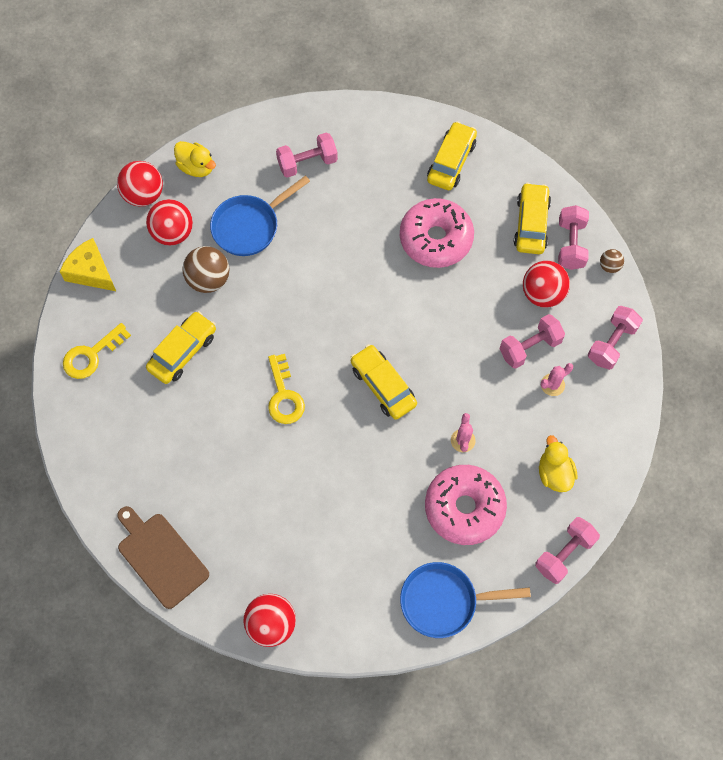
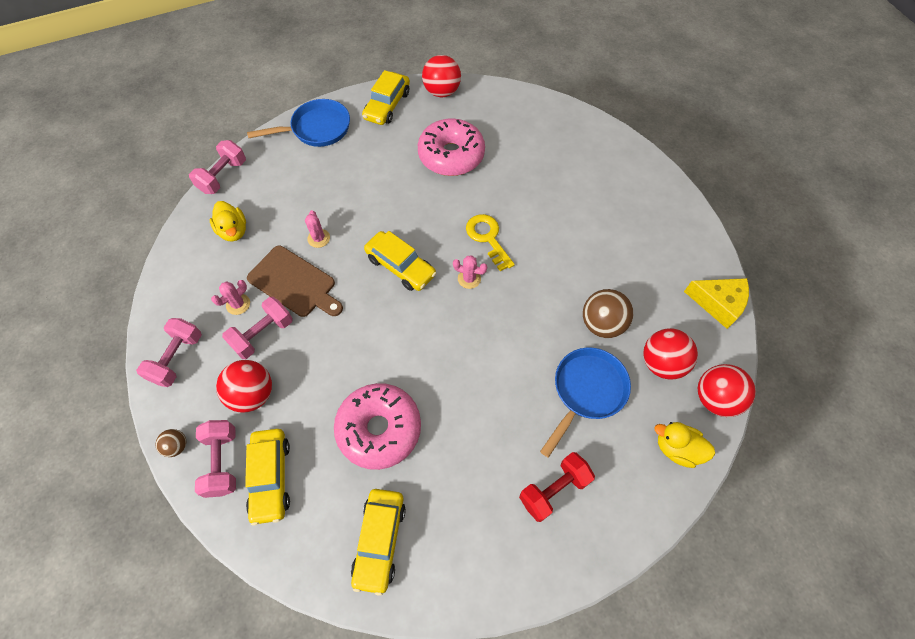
camera: 165 degrees right, 5 degrees down
yellow key [63,323,131,379] -> none
brown cutting board [117,506,209,609] -> brown cutting board moved to [247,246,343,317]
yellow car [146,311,216,384] -> yellow car moved to [362,70,410,125]
pink dumbbell [276,132,338,178] -> red dumbbell [519,452,595,522]
pink donut [425,465,507,545] -> pink donut moved to [418,118,485,176]
none -> pink cactus [453,255,487,289]

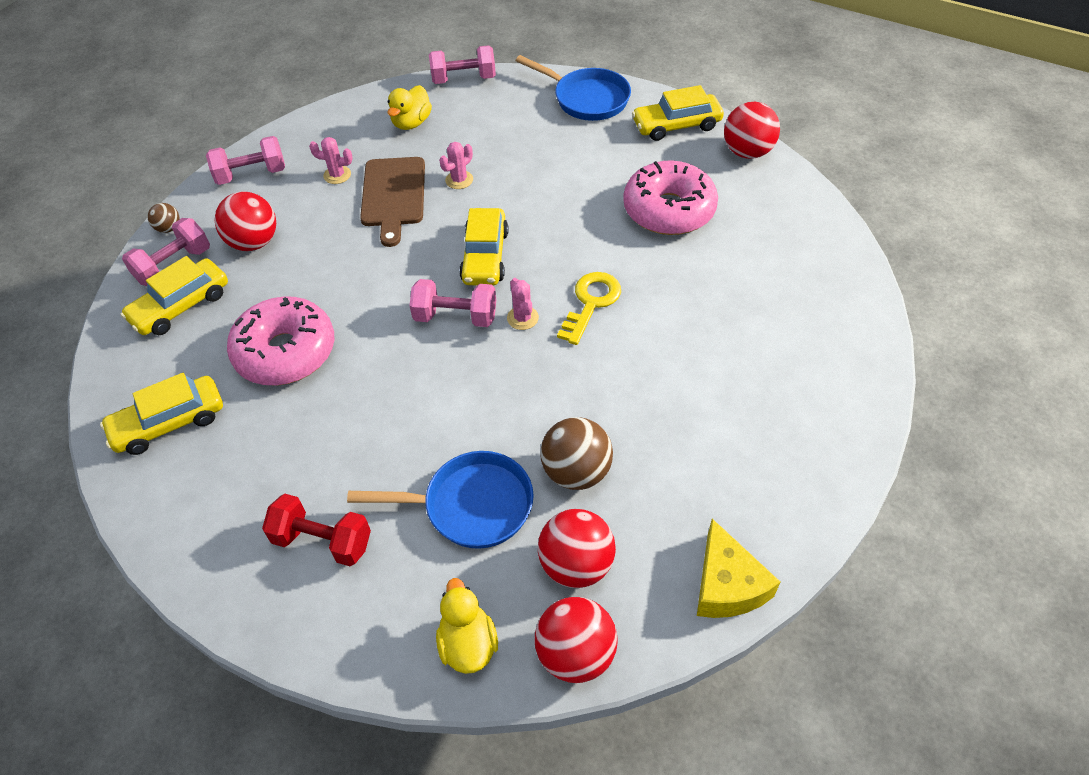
camera: 55 degrees right, 10 degrees down
pink dumbbell [222,297,293,359] -> pink dumbbell moved to [409,279,496,327]

